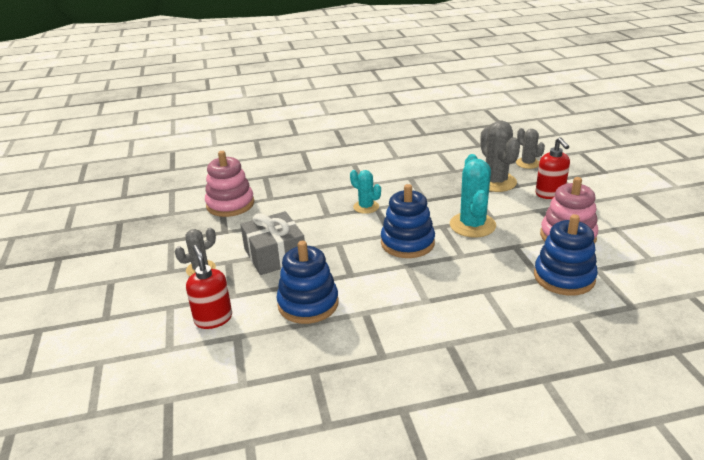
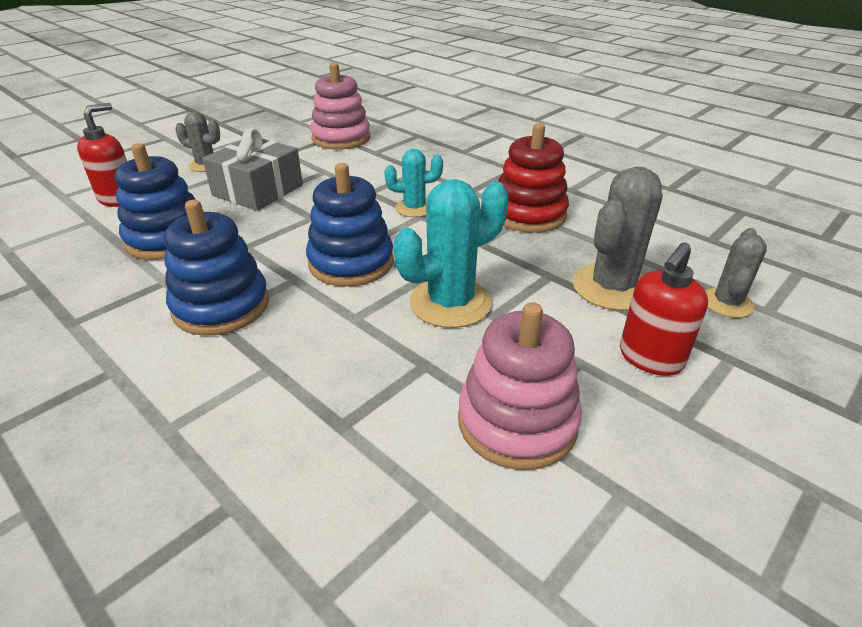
camera: 55 degrees right, 5 degrees up
turquoise cactus [350,170,381,214] -> turquoise cactus turned 75 degrees clockwise [385,149,443,217]
blue stacking toy [534,214,598,296] -> blue stacking toy moved to [164,200,269,336]
none -> red stacking toy [498,123,569,233]

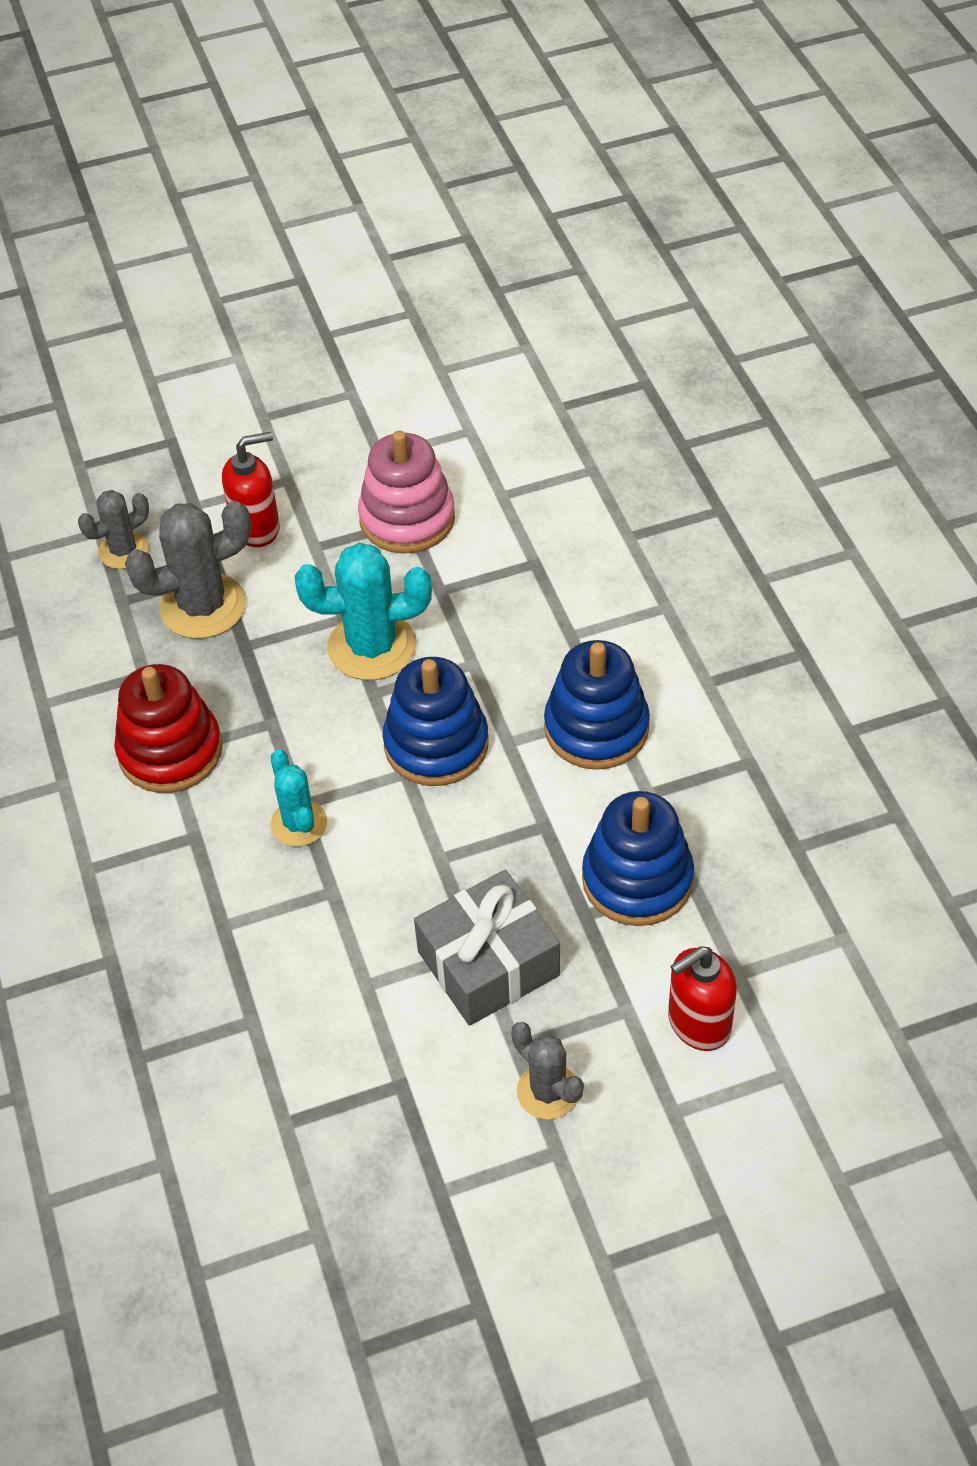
camera: 150 degrees left, 15 degrees up
pink stacking toy [310,62,370,150] -> none
turquoise cactus [385,149,443,217] -> turquoise cactus turned 45 degrees clockwise [270,749,327,847]

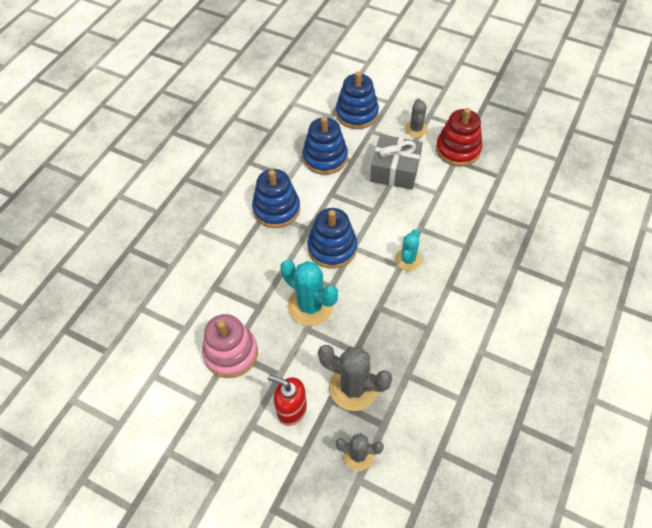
camera: 135 degrees left, 5 degrees up
red stacking toy [114,664,222,793] -> red stacking toy moved to [436,108,482,166]
red soap dispenser [668,946,737,1051] -> blue stacking toy [336,71,379,129]

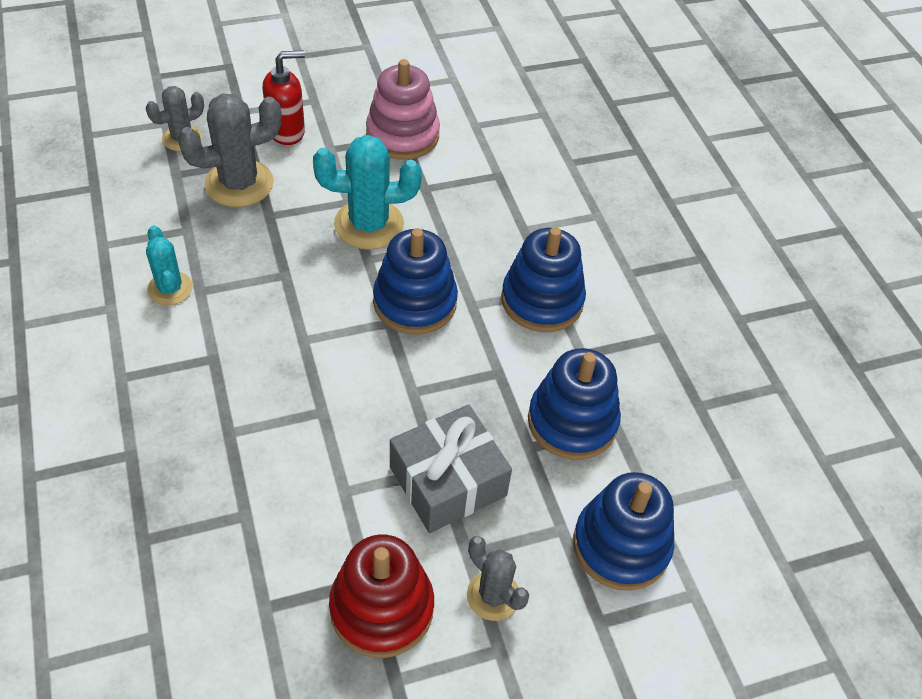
camera: 130 degrees right, 5 degrees down
turquoise cactus [395,229,421,271] -> turquoise cactus moved to [146,226,193,305]

